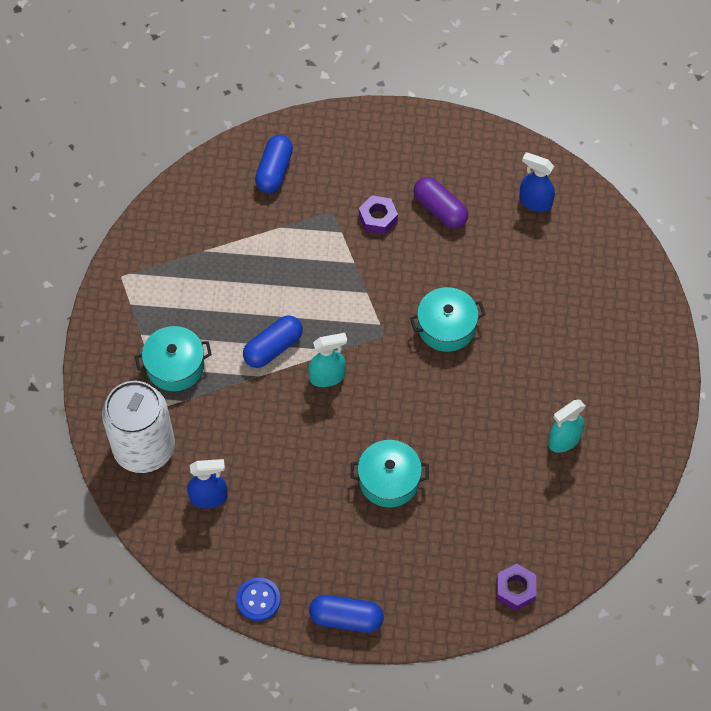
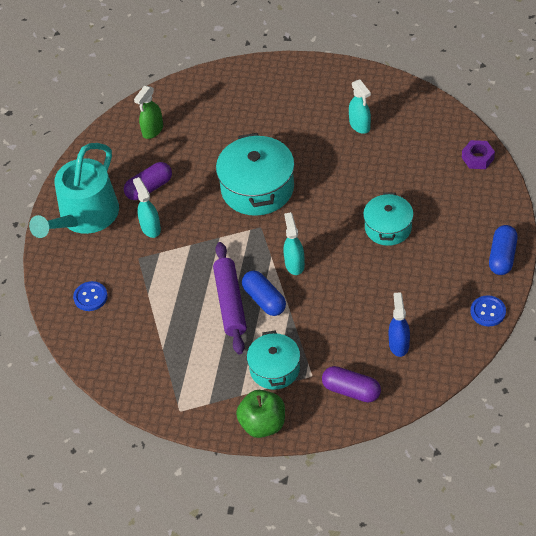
camera: 80 degrees left, 10 degrees down
white can [102,381,175,473] -> purple capsule [322,366,381,403]
blue capsule [255,135,293,193] -> blue button [73,281,108,311]
purple nut [359,195,398,234] -> turquoise spray bottle [133,177,161,238]
turquoise pot [410,287,486,352] -> turquoise pot [216,133,295,216], size x1.61
blue spray bottle [519,152,555,212] -> green spray bottle [134,86,163,139]
none -> turquoise watering can [29,143,119,238]
none -> purple rolling pin [213,242,247,354]
none -> green apple [236,390,285,438]

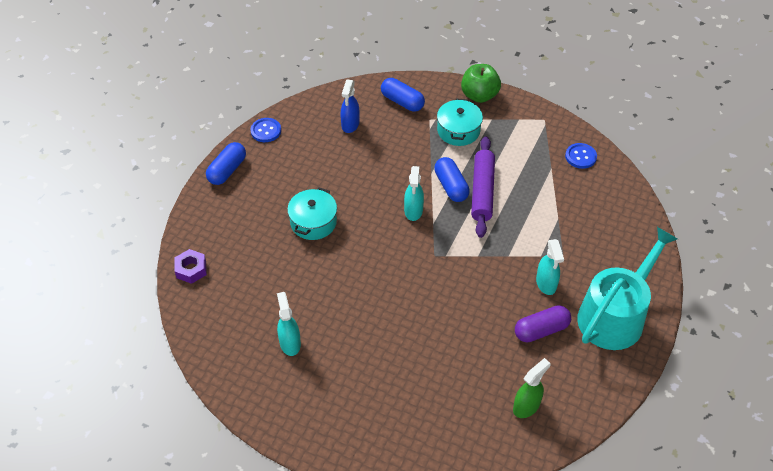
camera: 170 degrees left, 0 degrees up
blue button [73,281,108,311] -> blue button moved to [565,143,597,169]
turquoise pot [216,133,295,216] -> none
purple capsule [322,366,381,403] -> blue capsule [381,78,425,112]

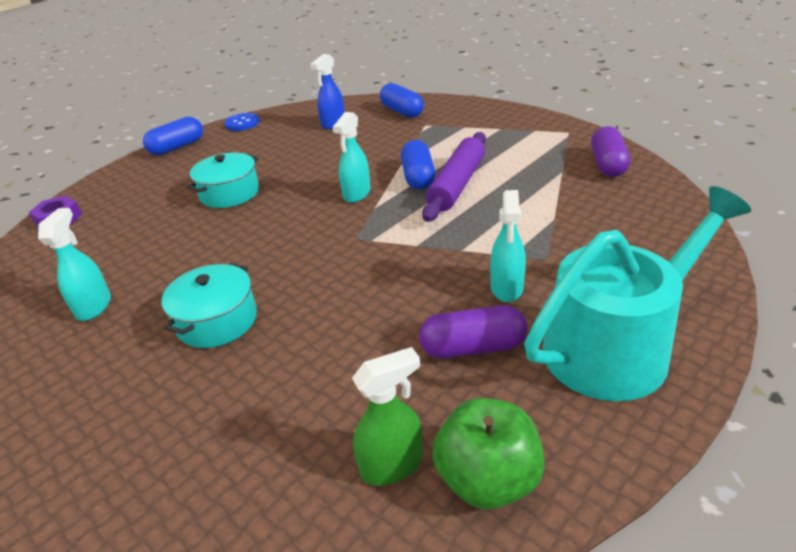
camera: 20 degrees right, 15 degrees down
turquoise pot [437,98,483,146] -> turquoise pot moved to [161,263,257,348]
green apple [461,64,501,103] -> green apple moved to [432,398,545,509]
blue button [565,143,597,169] -> purple capsule [591,126,630,177]

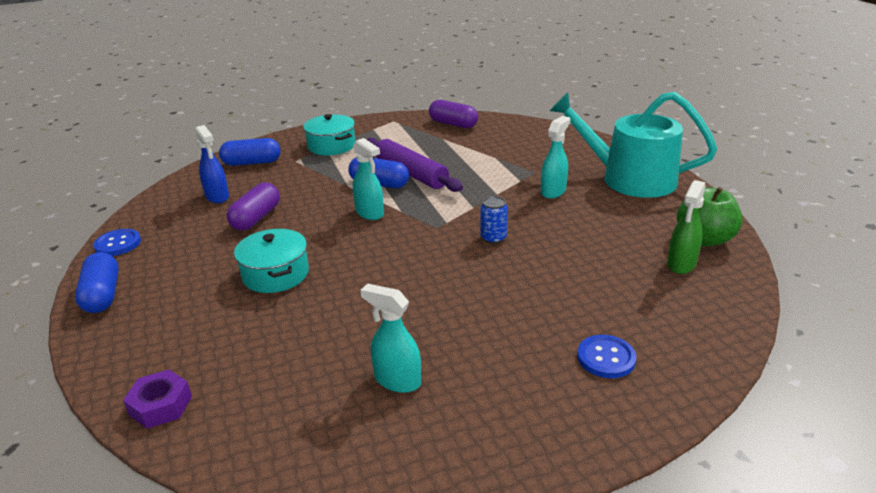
camera: 65 degrees left, 5 degrees down
turquoise pot [161,263,257,348] -> turquoise pot moved to [303,114,355,155]
green spray bottle [352,347,423,486] -> green spray bottle turned 150 degrees counterclockwise [667,180,706,274]
purple capsule [419,305,528,358] -> purple capsule moved to [226,183,280,230]
turquoise spray bottle [490,190,526,302] -> turquoise spray bottle turned 90 degrees counterclockwise [541,116,570,199]
turquoise watering can [524,186,751,401] -> turquoise watering can turned 60 degrees counterclockwise [549,92,717,198]
none -> blue can [480,196,508,244]
none -> blue button [577,335,636,378]

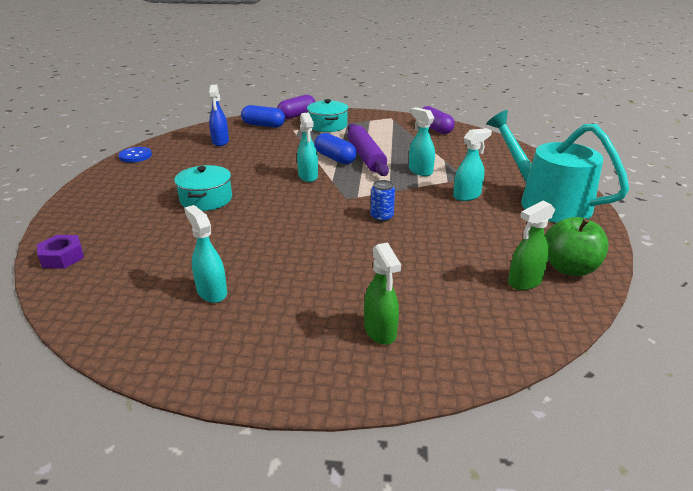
camera: 25 degrees right, 0 degrees up
blue capsule [75,252,119,313] -> none
purple capsule [226,183,280,230] -> purple capsule moved to [277,95,315,119]
blue button [577,335,636,378] -> green spray bottle [364,243,401,345]
none -> turquoise spray bottle [409,107,435,176]

